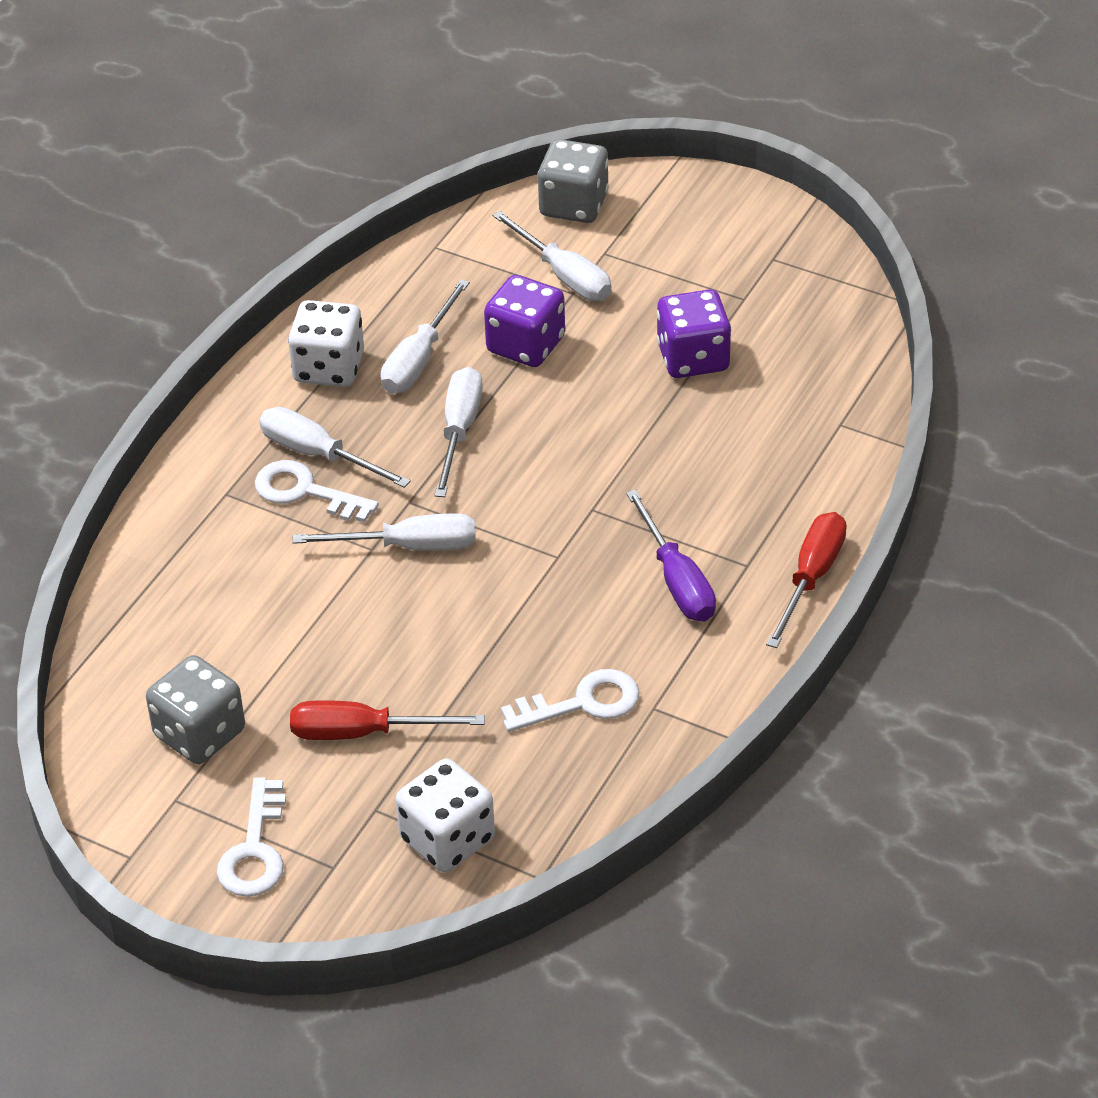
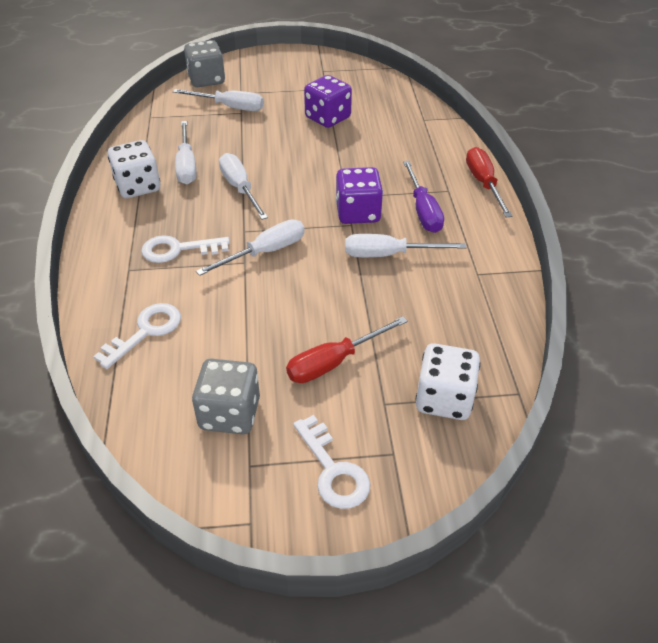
camera: 35 degrees left, 0 degrees up
white screwdriver [260,407,411,488] -> white screwdriver moved to [345,234,466,257]
purple dice [484,275,565,367] -> purple dice moved to [336,167,383,224]
white key [501,669,640,732] -> white key moved to [94,303,181,369]
purple screwdriver [626,489,716,621] -> purple screwdriver turned 45 degrees clockwise [403,161,444,233]

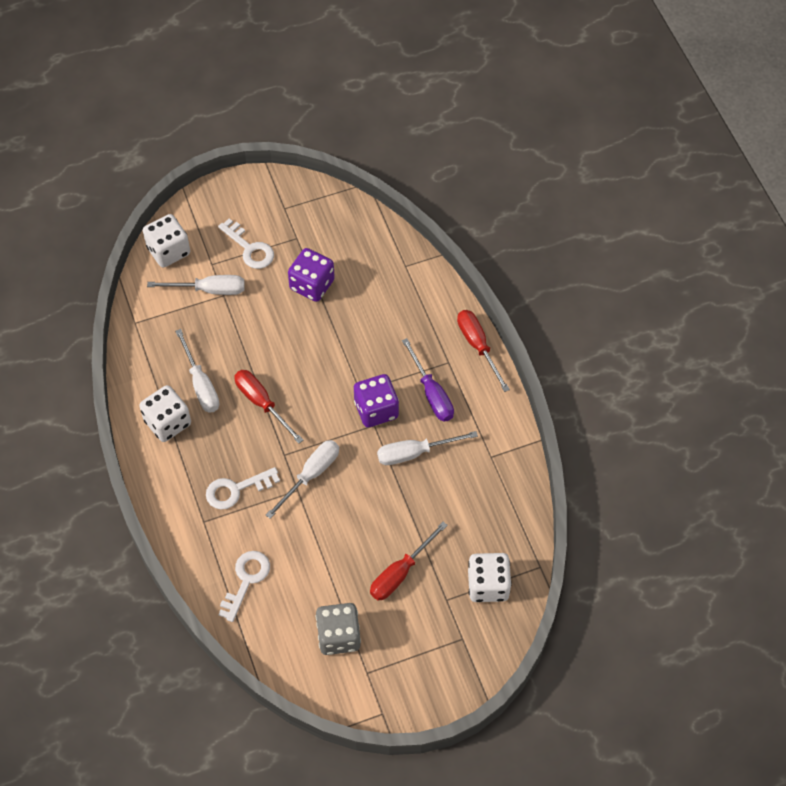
camera: 15 degrees left, 15 degrees up
grey dice [184,40,225,87] -> white dice [143,214,190,268]
white screwdriver [219,153,268,220] -> red screwdriver [234,370,303,444]
white key [293,415,370,509] -> white key moved to [218,218,274,269]

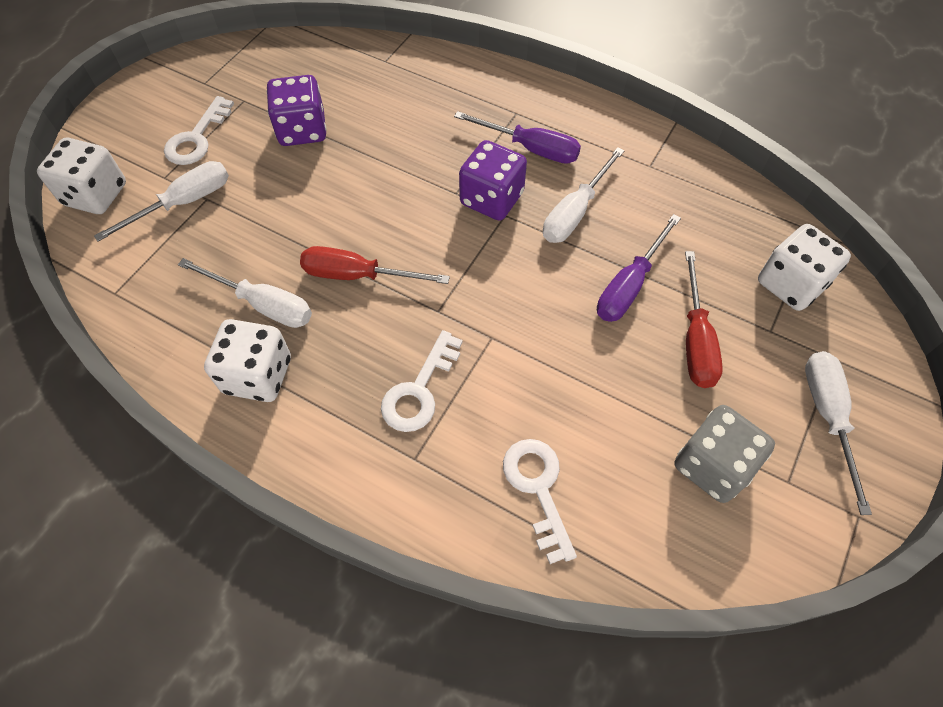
camera: 40 degrees left, 0 degrees up
white key [218,218,274,269] -> white key turned 105 degrees clockwise [164,96,234,165]
white screwdriver [266,440,339,519] -> white screwdriver moved to [805,351,872,515]
red screwdriver [457,310,510,392] -> none
none -> purple screwdriver [597,214,681,322]

